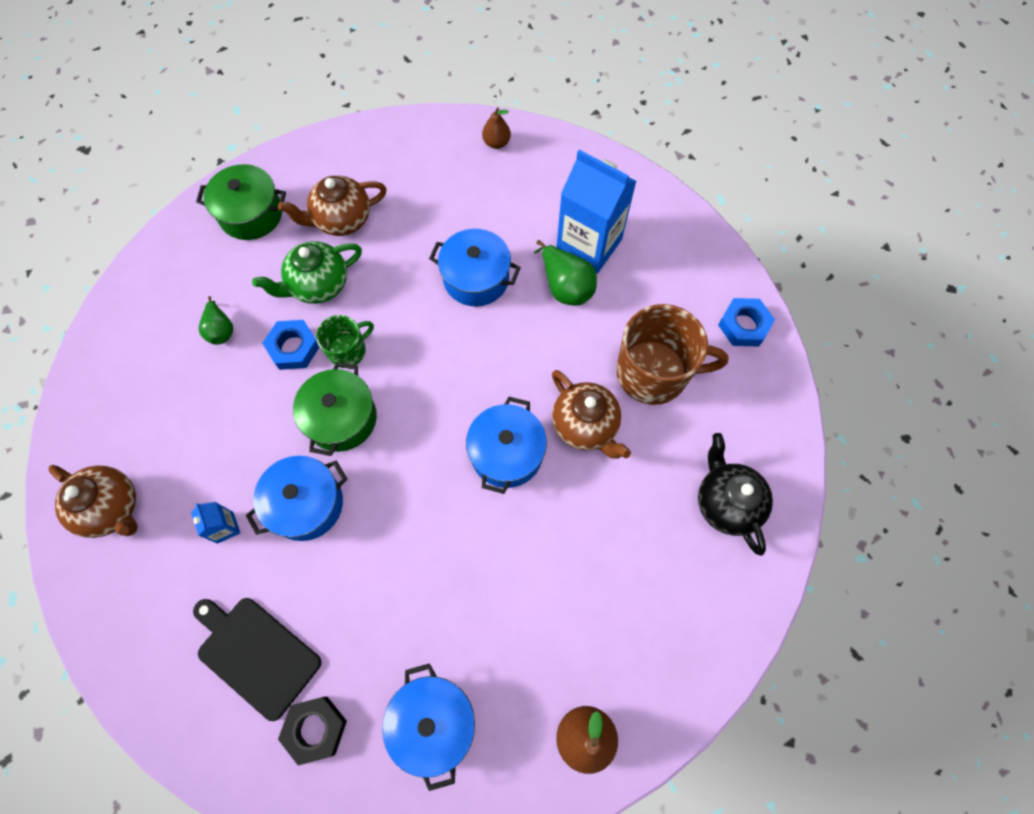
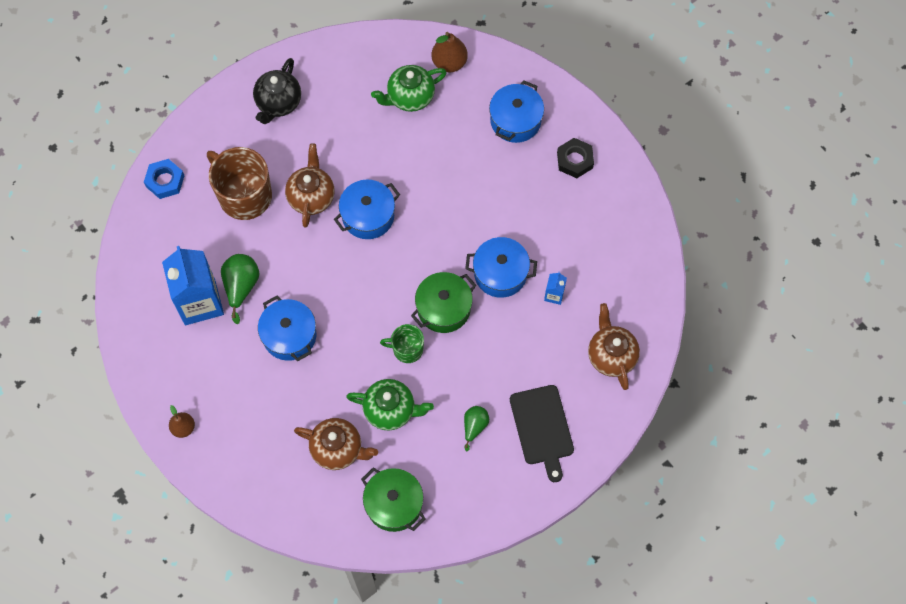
camera: 140 degrees left, 0 degrees up
black cutting board [193,598,321,721] -> black cutting board moved to [510,385,574,482]
blue nut [262,320,319,370] -> none
none -> green teapot [371,65,447,112]

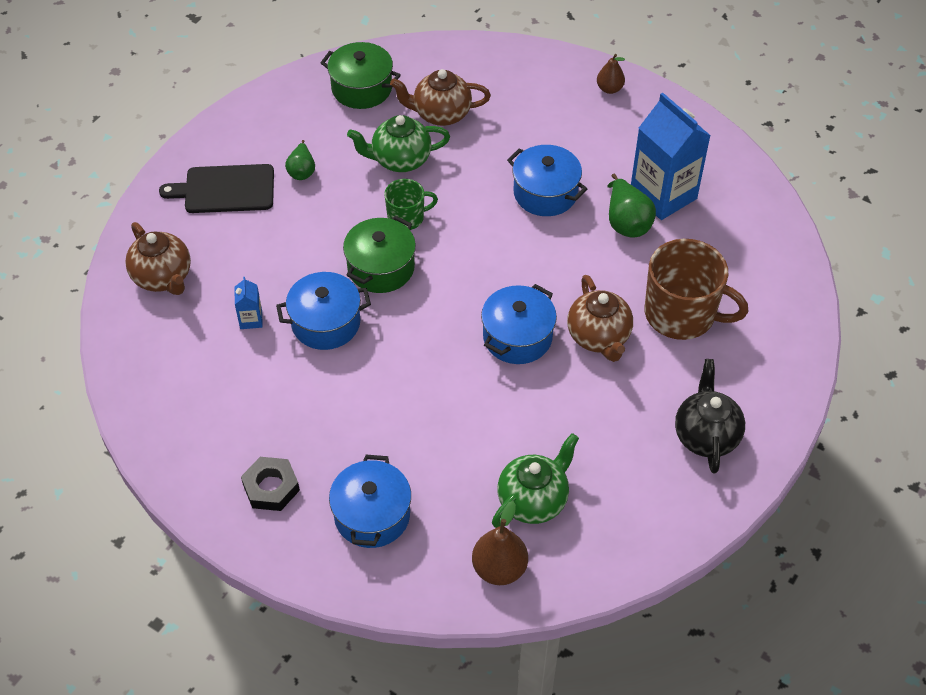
camera: 160 degrees right, 15 degrees down
blue nut [144,159,185,199] -> none
black cutting board [510,385,574,482] -> black cutting board turned 60 degrees counterclockwise [159,164,274,213]

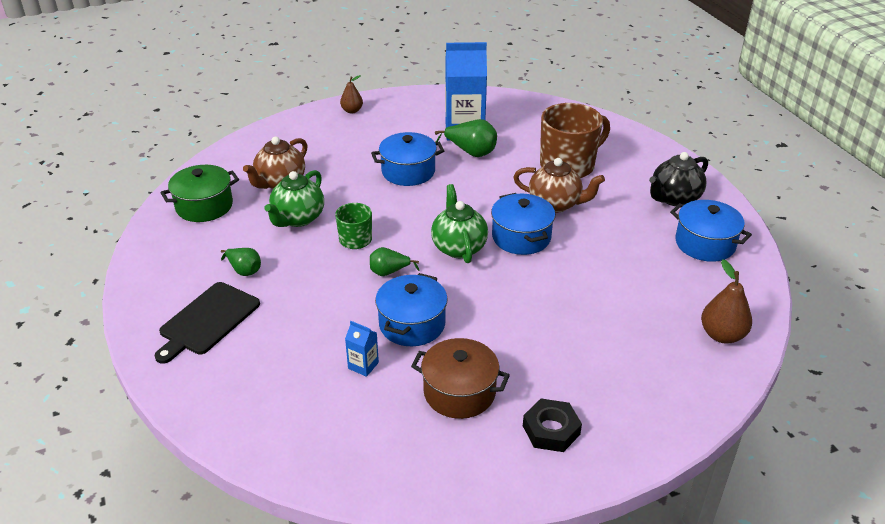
camera: 55 degrees left, 15 degrees down
brown teapot [125,222,191,295] -> none
blue pot [329,455,411,548] -> blue pot moved to [670,200,752,262]
green pot [343,216,416,293] -> green pear [370,247,419,276]
green teapot [492,433,579,528] -> green teapot moved to [431,184,488,263]
black teapot [675,359,745,474] -> black teapot turned 75 degrees counterclockwise [649,152,708,206]
none -> brown pot [411,338,510,419]

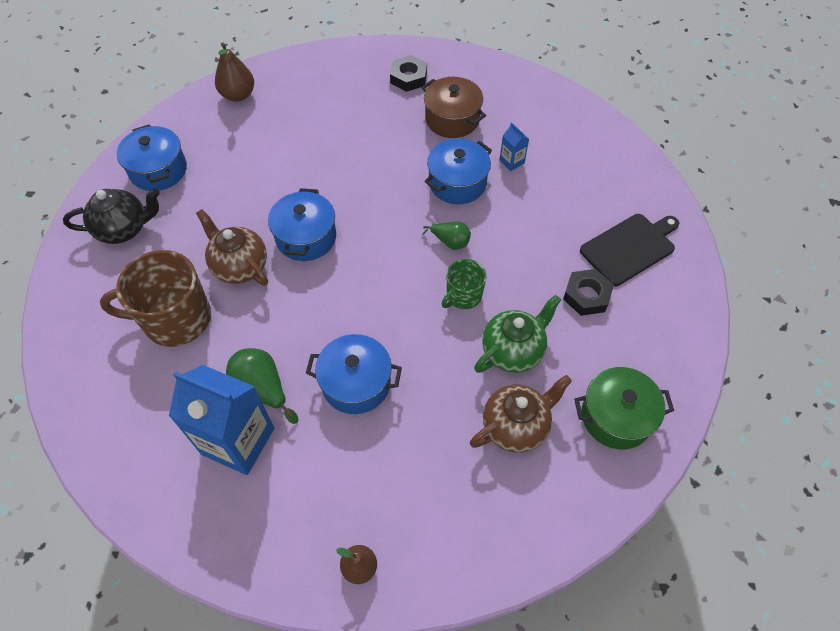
camera: 155 degrees left, 20 degrees up
green pear [221,248,261,276] -> black nut [563,269,614,316]
green teapot [431,184,488,263] -> none

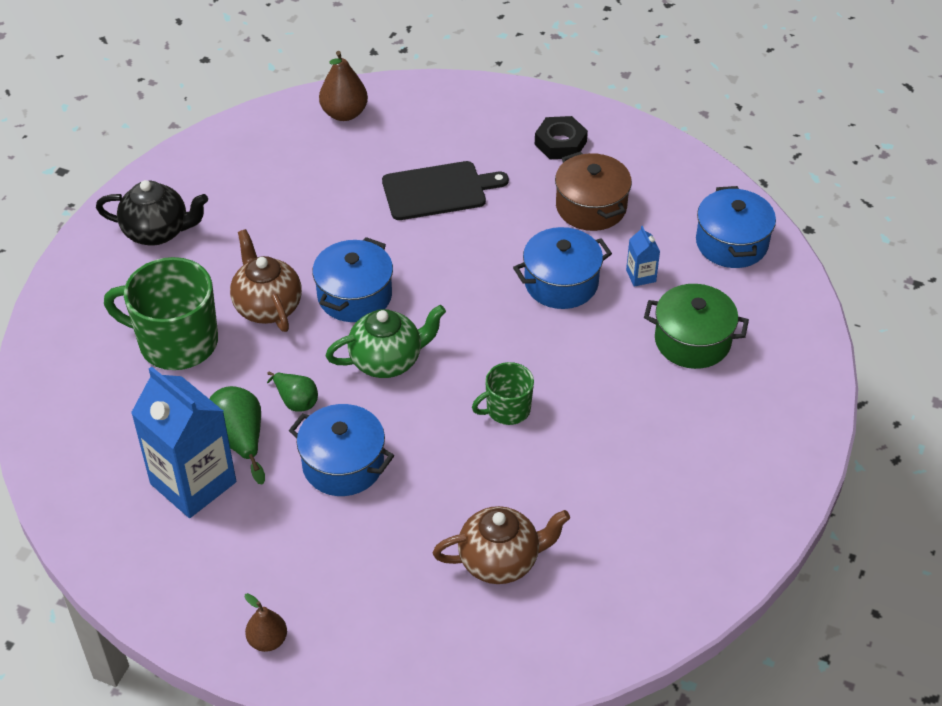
camera: 20 degrees right, 10 degrees down
brown mug [100,250,211,347] -> green mug [104,257,218,370]
blue pot [117,125,187,191] -> blue pot moved to [696,186,776,268]
green pear [423,221,471,250] -> green pear moved to [267,372,318,412]
green teapot [474,295,561,373] -> green teapot moved to [326,305,446,378]
black nut [563,269,614,316] -> none
green pot [574,367,674,449] -> green pot moved to [644,284,749,369]
black cutting board [580,214,679,286] -> black cutting board moved to [382,161,509,220]

